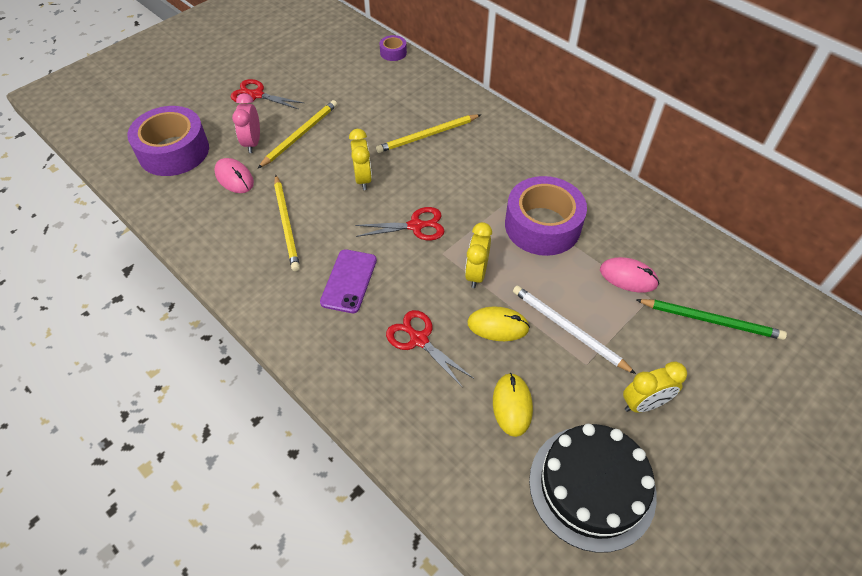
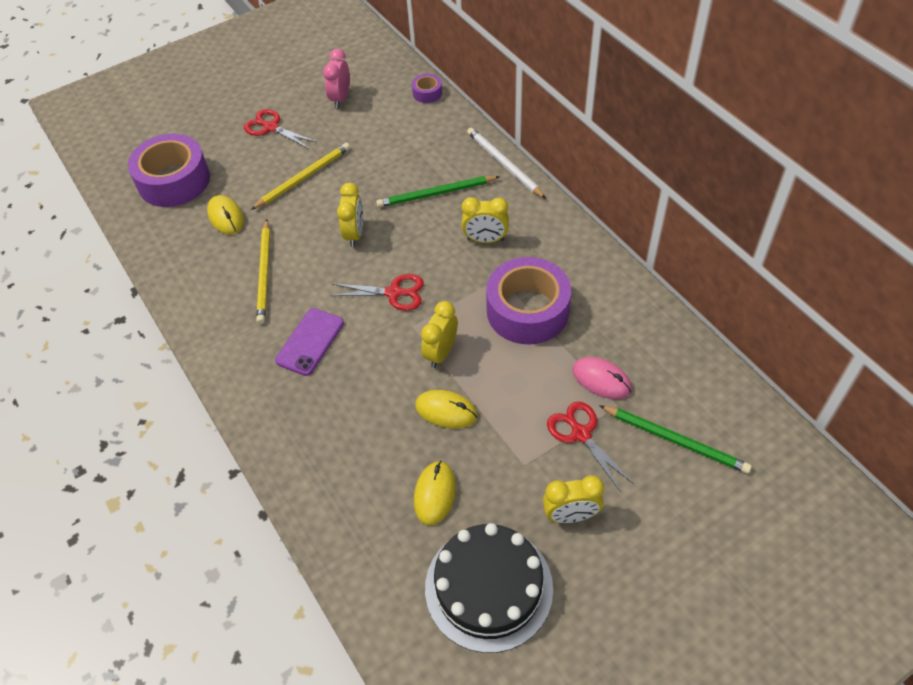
camera: 15 degrees right, 0 degrees up
pink mouse [214,158,254,193] -> yellow mouse [207,195,244,234]
pink clock [232,93,260,153] -> pink clock moved to [323,49,350,108]
yellow pencil [376,114,481,153] -> green pencil [376,176,500,208]
red scissors [386,310,474,388] -> red scissors moved to [547,401,634,492]
white pencil [513,286,636,374] -> white pencil moved to [467,128,546,199]
none -> yellow clock [462,197,509,243]

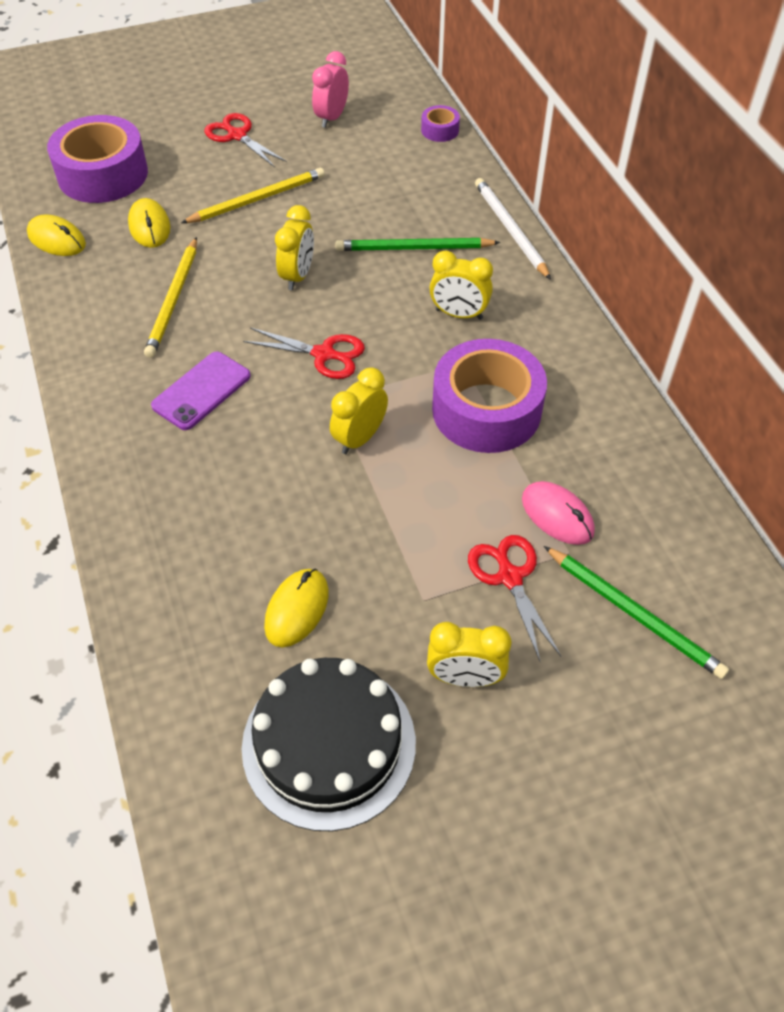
camera: 10 degrees right, 0 degrees up
yellow mouse [415,390,478,429] -> yellow mouse moved to [27,214,86,256]

